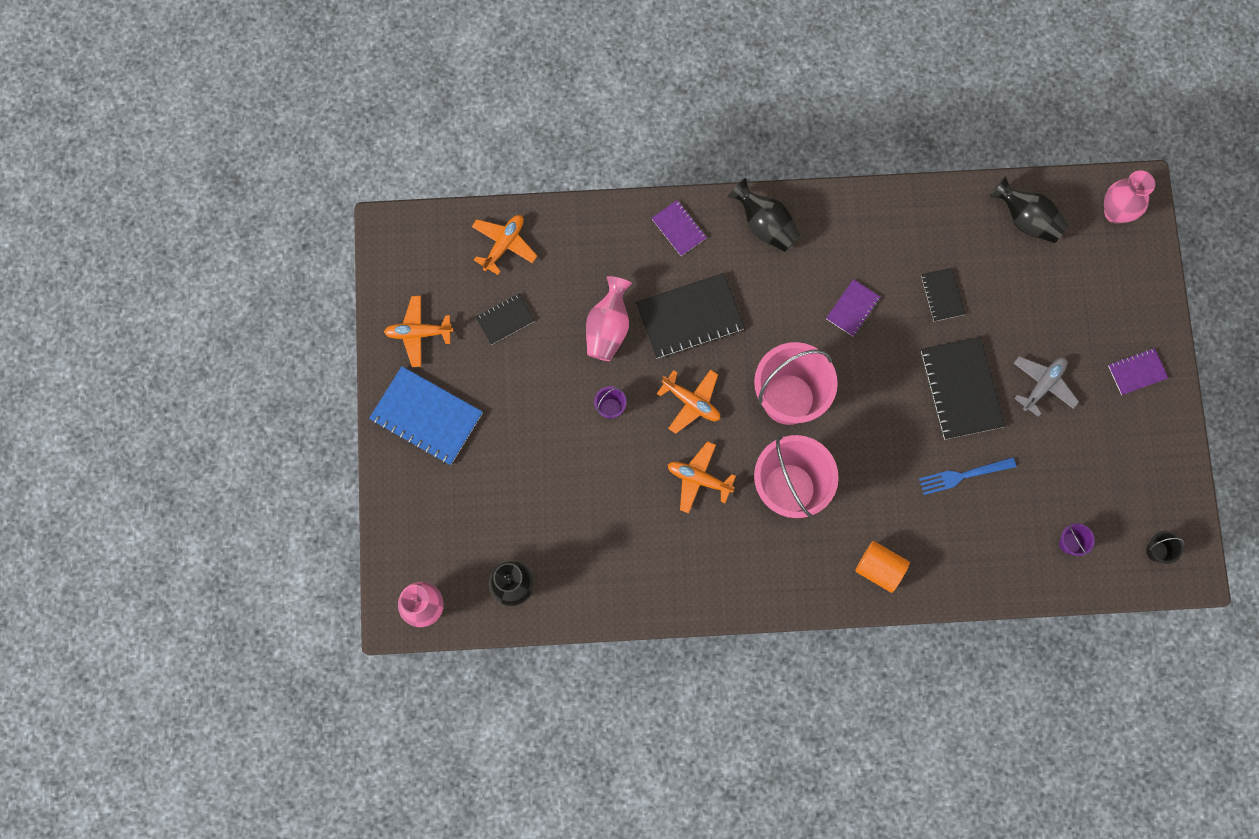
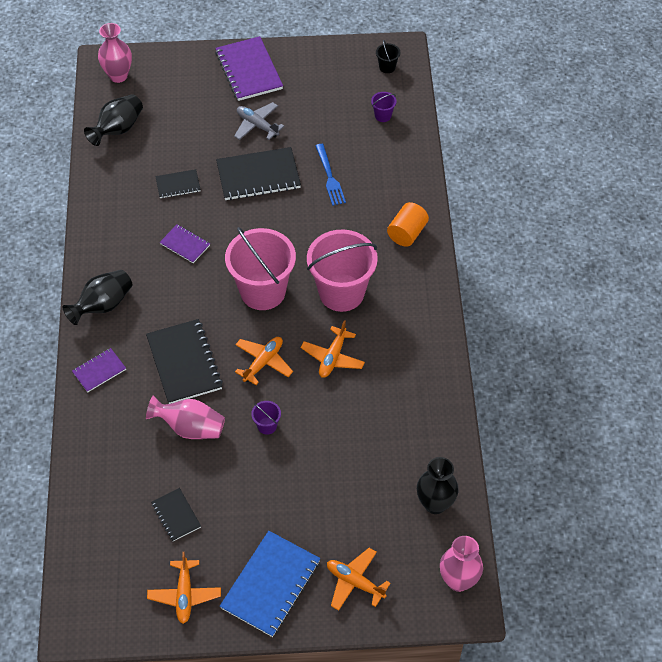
camera: 90 degrees left, 20 degrees down
orange plane [472,215,537,275] -> orange plane moved to [327,548,391,611]
purple notebook [1108,348,1168,395] -> purple notebook [215,36,283,101], size x1.87

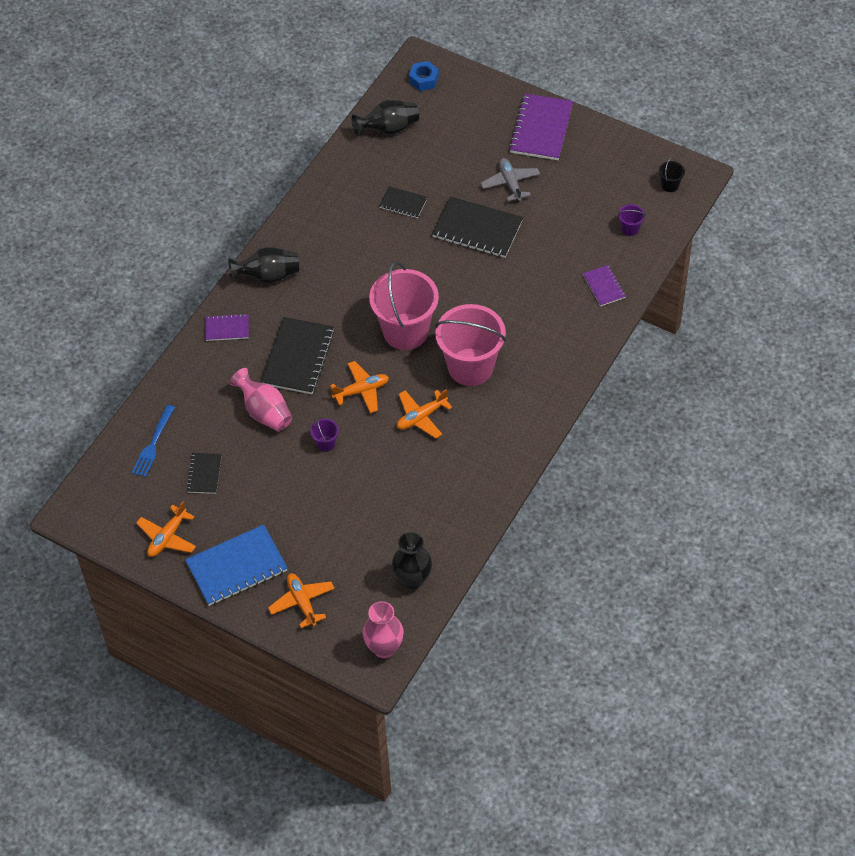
camera: 35 degrees right, 0 degrees up
pink vase [98,23,132,83] -> blue nut [409,61,439,91]
purple notebook [160,224,210,263] -> purple notebook moved to [583,265,626,306]
blue fork [315,144,346,206] -> blue fork moved to [132,405,175,477]
orange cylinder [387,202,429,247] -> none

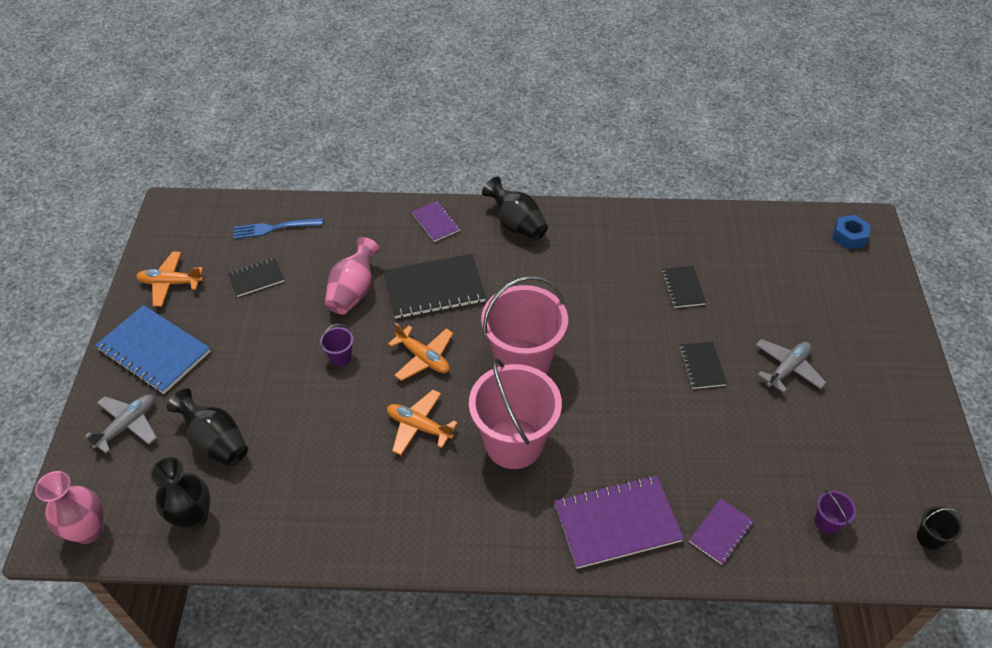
camera: 60 degrees right, 5 degrees down
orange plane [268,573,335,628] -> grey plane [85,394,157,454]
black vase [352,100,419,135] -> black vase moved to [166,388,248,467]
black notebook [432,196,523,258] -> black notebook [679,341,727,389], size x0.54
purple notebook [509,93,573,160] -> purple notebook moved to [554,475,684,569]

